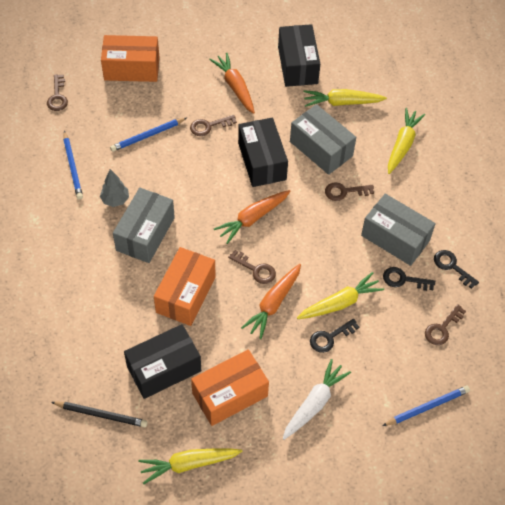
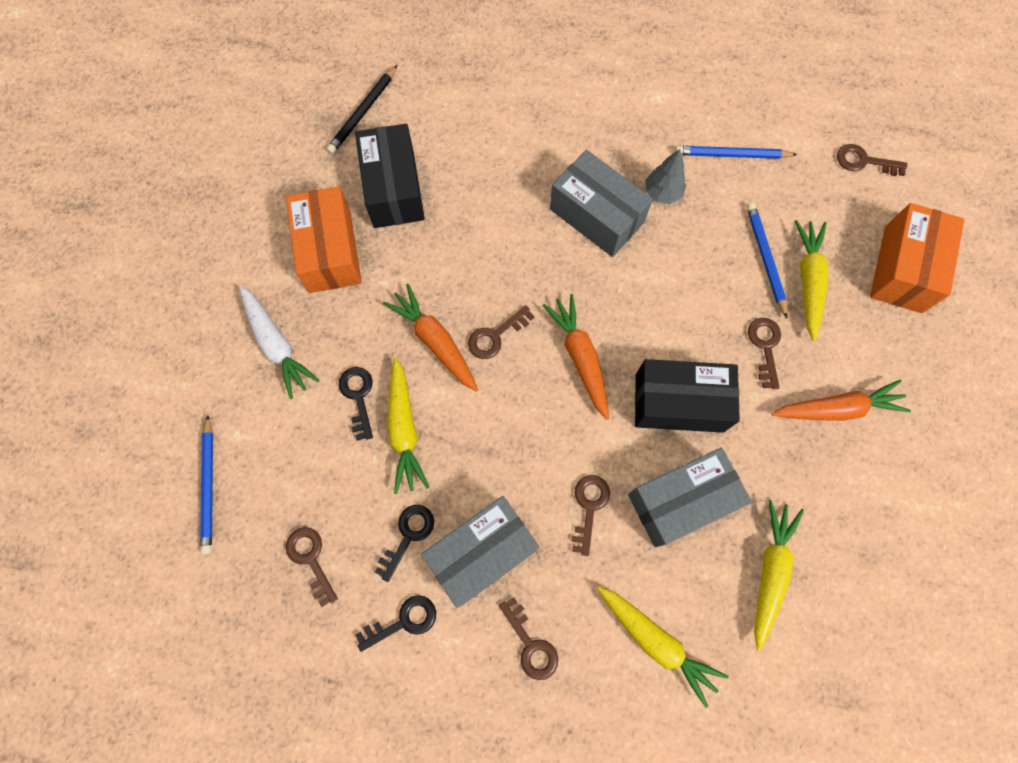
camera: 110 degrees right, 15 degrees up
yellow carrot [139,449,243,484] -> yellow carrot moved to [795,220,829,341]
orange box [154,247,216,326] -> none
black box [278,24,320,87] -> none
none -> brown key [499,597,558,680]

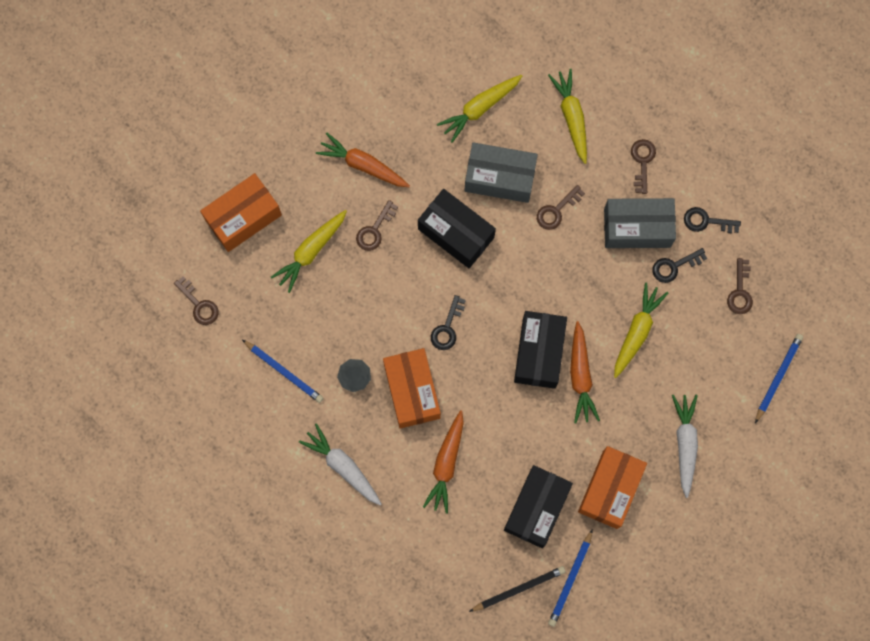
camera: 145 degrees left, 5 degrees up
black key [339,367,373,441] -> black key moved to [431,295,466,350]
brown key [468,305,535,359] -> black box [514,311,567,389]
orange carrot [542,294,609,420] -> orange carrot moved to [423,411,464,514]
grey box [550,150,653,257] -> orange box [383,348,441,428]
blue pencil [746,203,788,318] -> blue pencil moved to [548,529,593,627]
none -> white carrot [299,424,381,505]

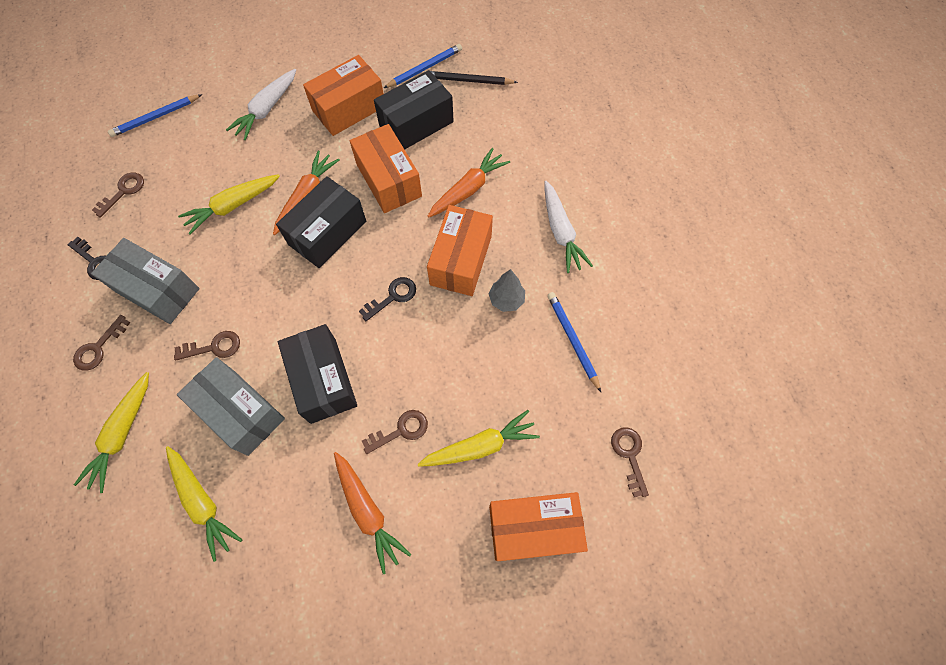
camera: 150 degrees left, 10 degrees down
yellow carrot [437,75,522,143] -> yellow carrot turned 60 degrees clockwise [166,446,242,562]
black key [653,248,707,283] -> none
none -> orange box [350,124,422,213]

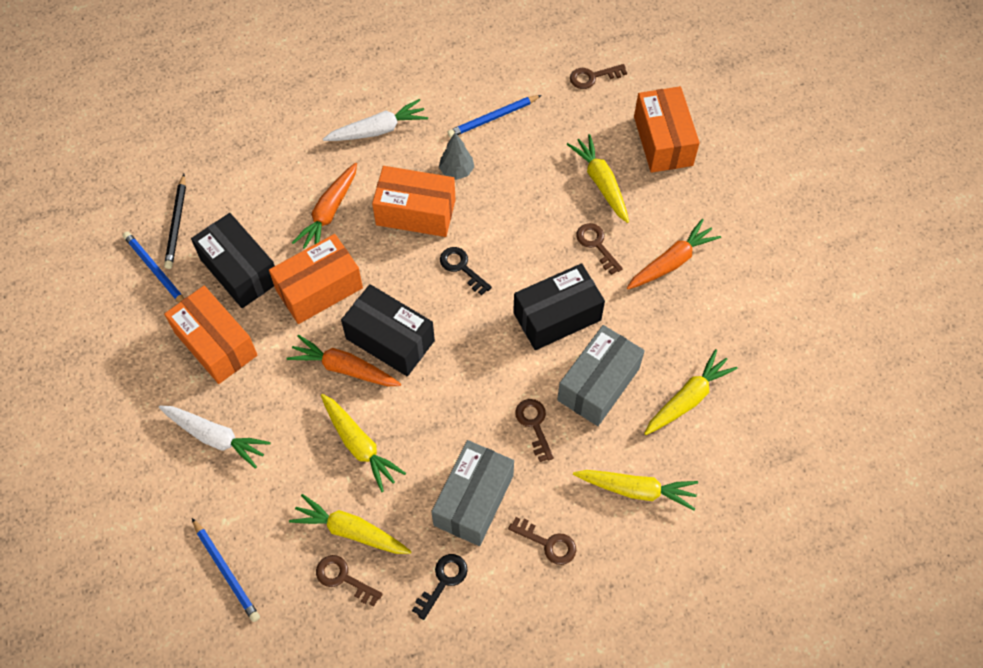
camera: 95 degrees left, 5 degrees down
orange carrot [428,148,510,218] -> orange carrot turned 105 degrees counterclockwise [292,163,357,249]
none -> yellow carrot [289,494,412,554]

